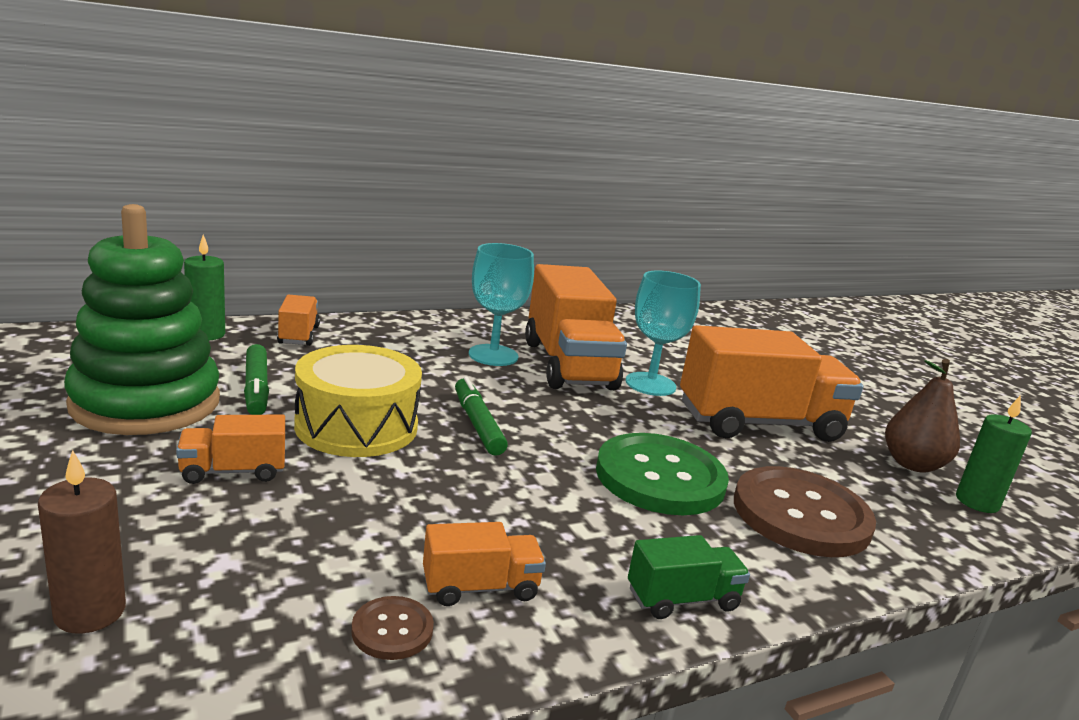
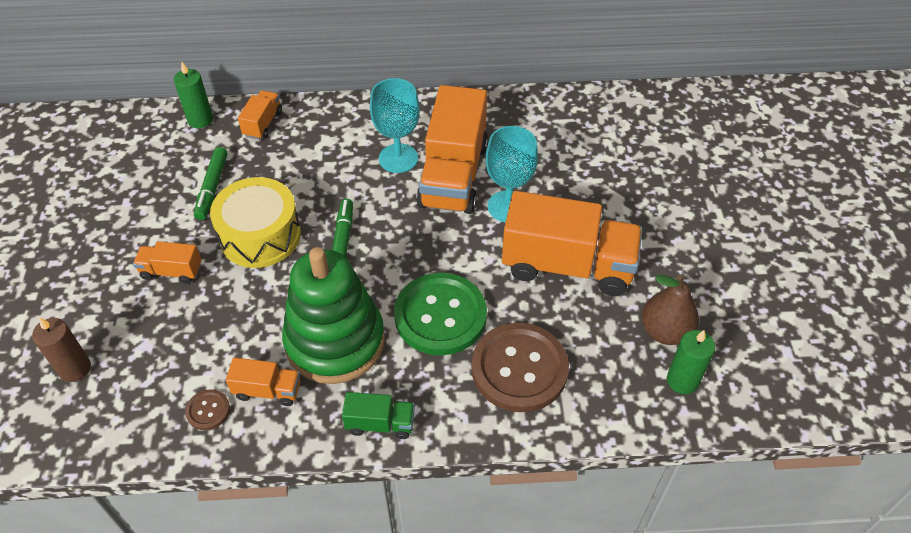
camera: 25 degrees right, 30 degrees up
green stacking toy [64,204,220,435] -> green stacking toy moved to [282,247,385,384]

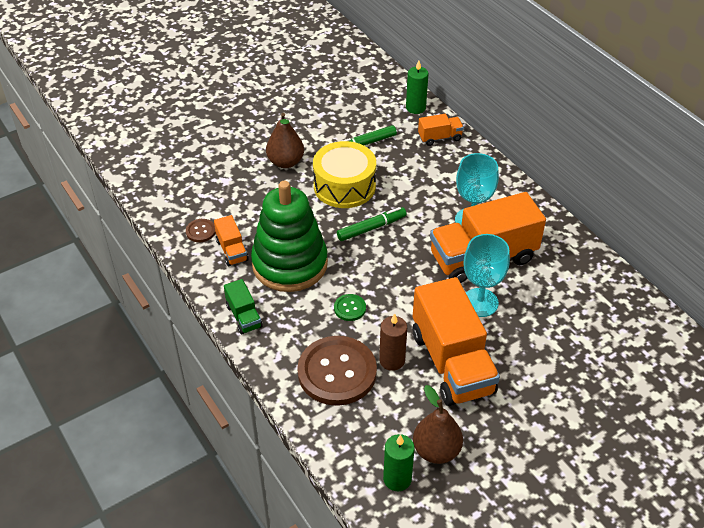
camera: 60 degrees right, 5 degrees down
brown candle [32,317,91,382] -> brown candle moved to [379,313,407,371]
orange truck [133,241,201,284] -> brown pear [266,113,304,168]
green button [394,273,487,355] -> green button [334,294,366,321], size x0.43

